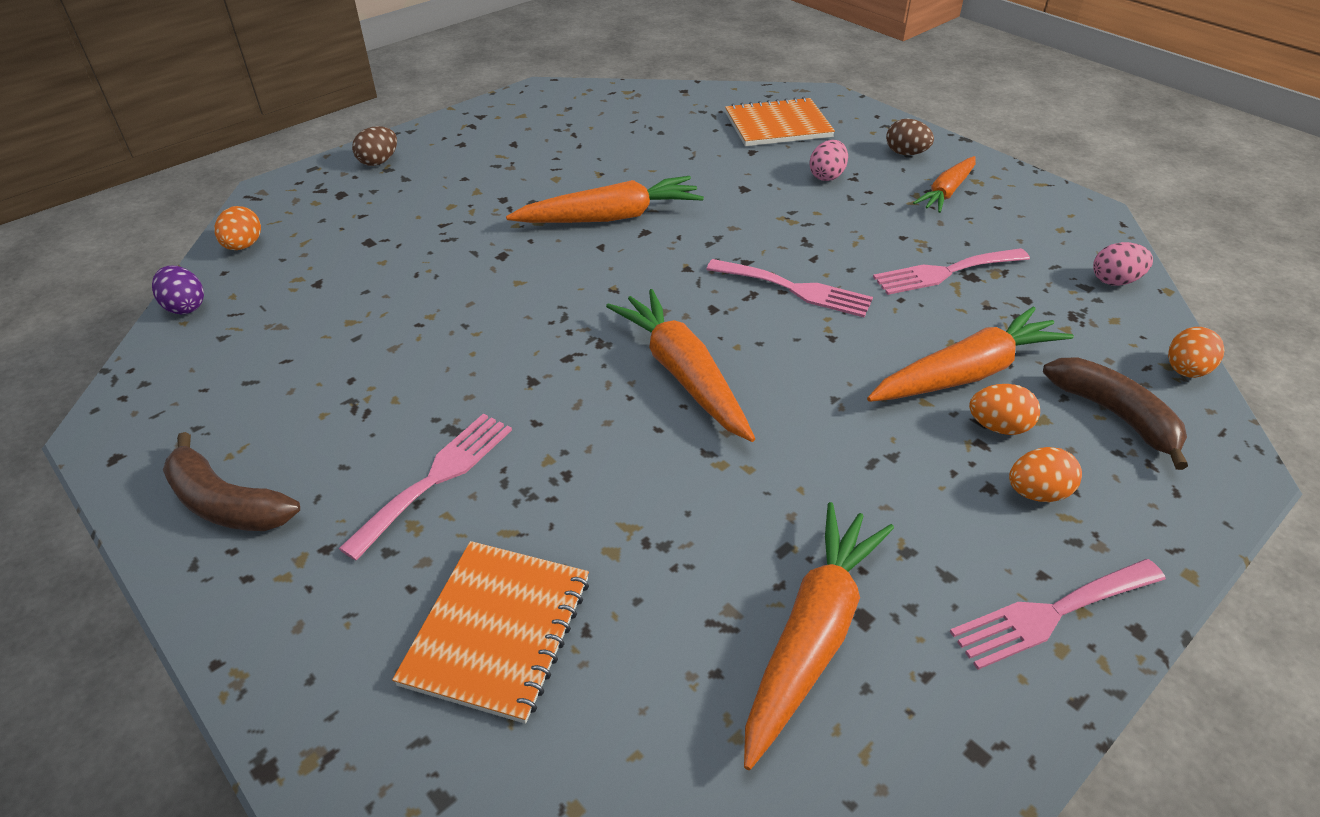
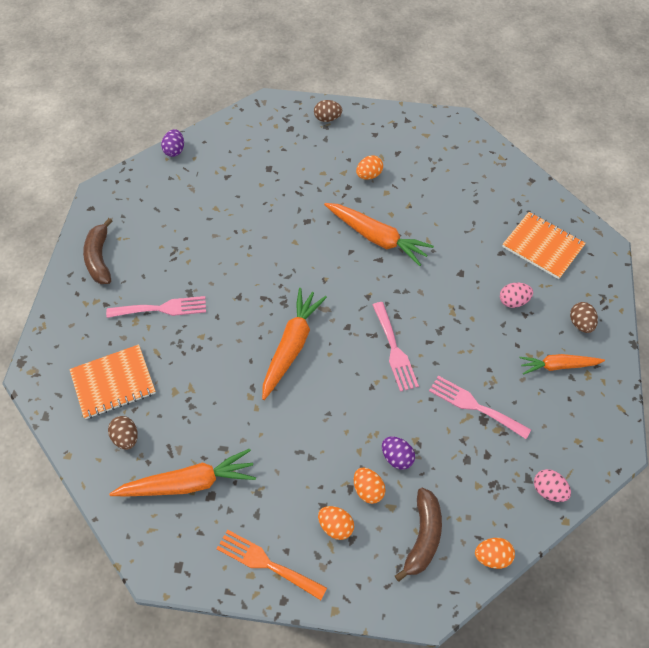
camera: 50 degrees right, 15 degrees up
orange egg [215,206,261,250] -> orange egg moved to [356,155,383,180]
orange carrot [867,307,1074,402] -> purple egg [382,437,415,470]
pink fork [950,559,1166,670] -> orange fork [216,529,327,600]
none -> brown egg [108,416,138,450]

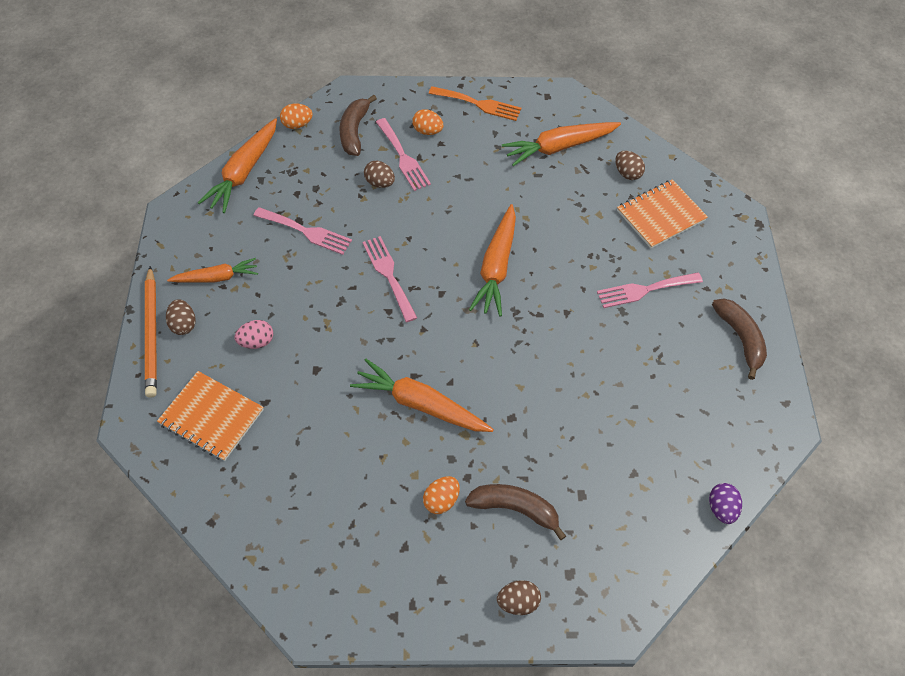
camera: 170 degrees right, 0 degrees up
orange egg [354,468,386,504] -> pink fork [376,118,431,191]
purple egg [382,437,415,470] -> brown egg [364,161,395,188]
pink egg [534,469,571,502] -> orange carrot [198,118,277,213]
none -> orange pencil [145,266,157,398]
none -> brown banana [465,484,566,540]

